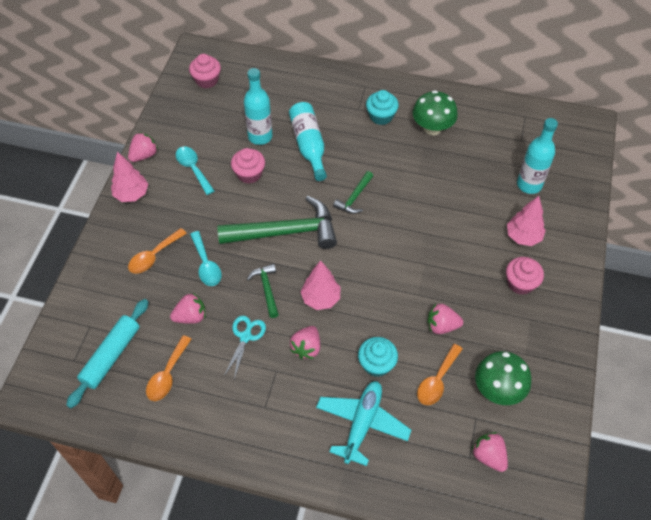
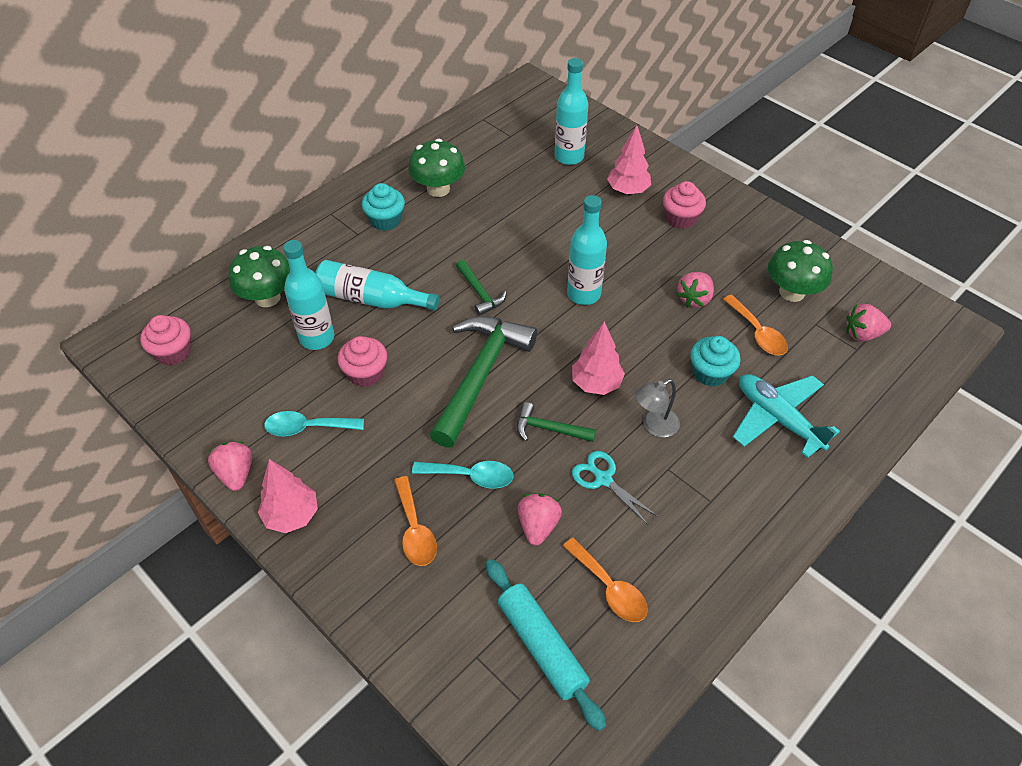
camera: 60 degrees left, 5 degrees down
pink strawberry [290,326,320,359] -> grey lamp [635,379,680,438]
none -> green mushroom [228,246,290,307]
none -> turquoise bottle [567,195,607,305]

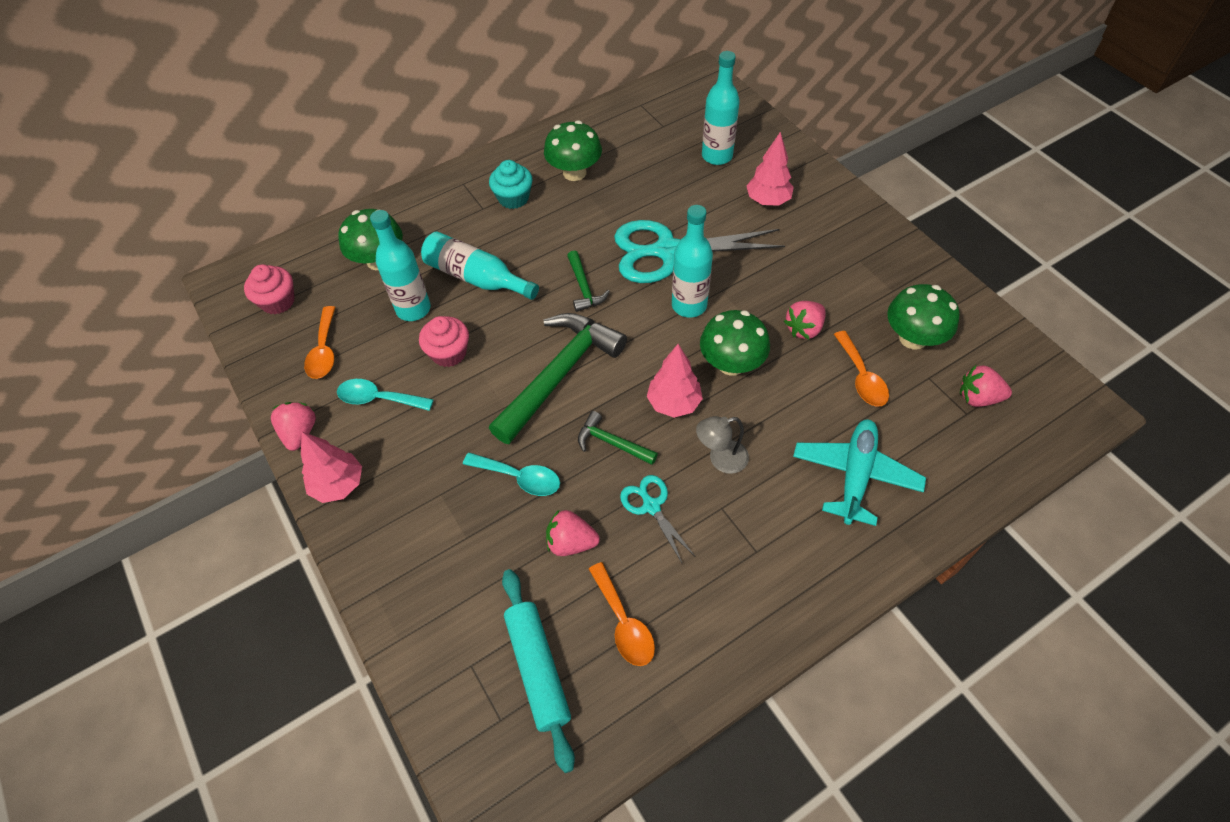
camera: 15 degrees right, 5 degrees up
orange spoon [394,476,437,566] -> orange spoon moved to [304,306,335,379]
pink strawberry [518,493,562,546] -> pink strawberry turned 105 degrees counterclockwise [546,510,600,556]
pink cupcake [663,181,706,229] -> none
turquoise cupcake [690,336,741,387] -> none
turquoise plane [733,374,840,458] -> turquoise plane turned 45 degrees clockwise [793,419,926,526]
none -> turquoise scissors [614,220,785,283]
none -> green mushroom [700,310,770,376]

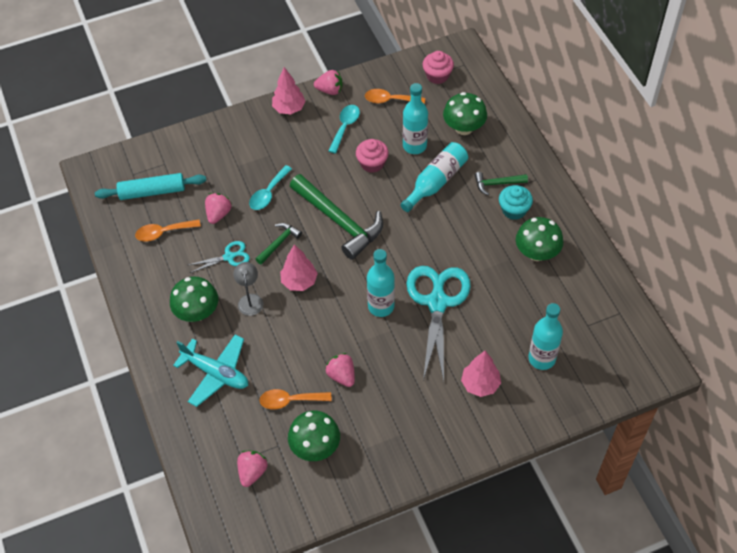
camera: 100 degrees right, 0 degrees up
green hammer [567,250,610,312] -> green hammer moved to [475,172,528,195]
green mushroom [700,310,770,376] -> green mushroom moved to [170,277,218,322]

